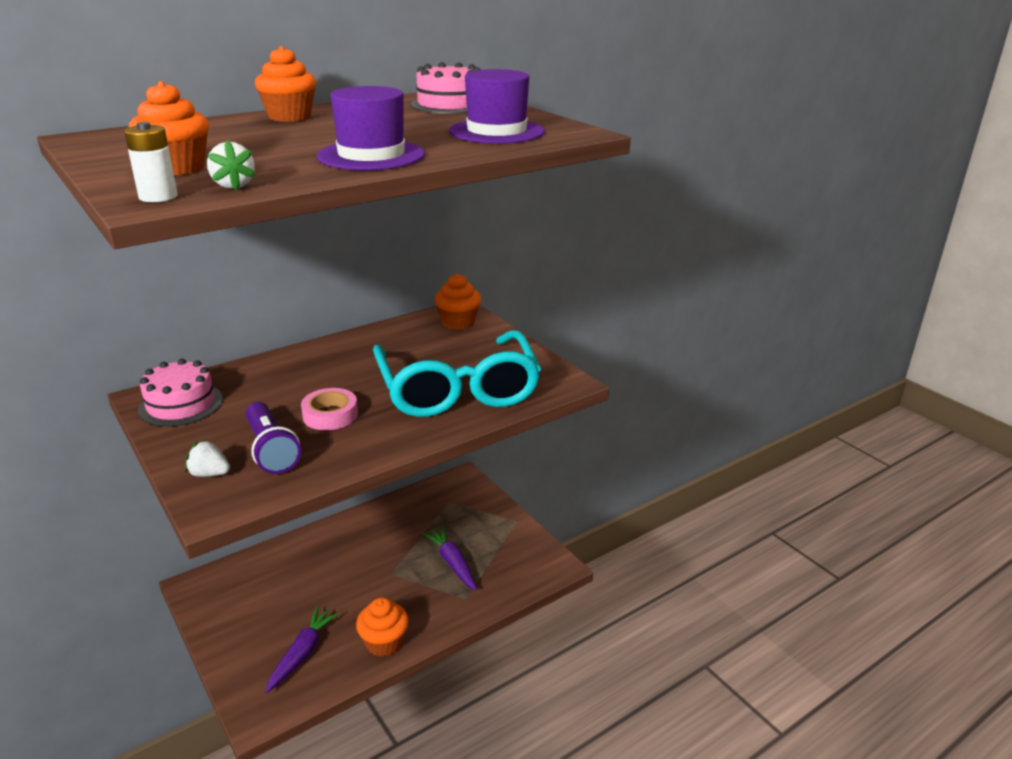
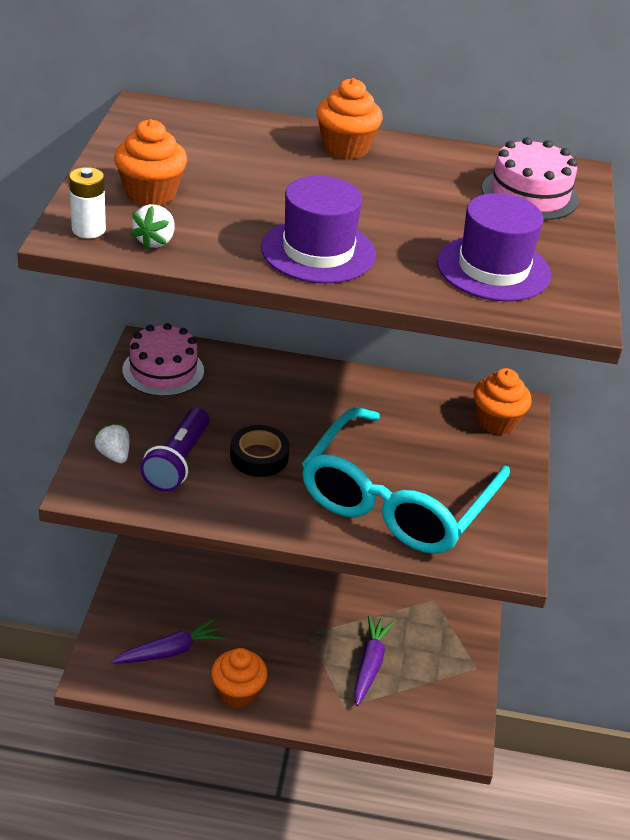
camera: 40 degrees right, 10 degrees up
pink tape [301,388,358,430] -> black tape [230,425,290,477]

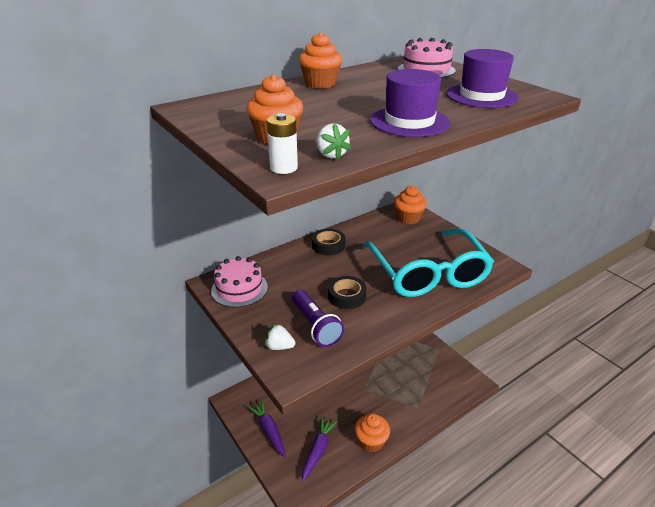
camera: 40 degrees left, 5 degrees down
purple carrot [354,615,394,706] -> purple carrot moved to [247,399,286,457]
none -> black tape [312,228,346,255]

